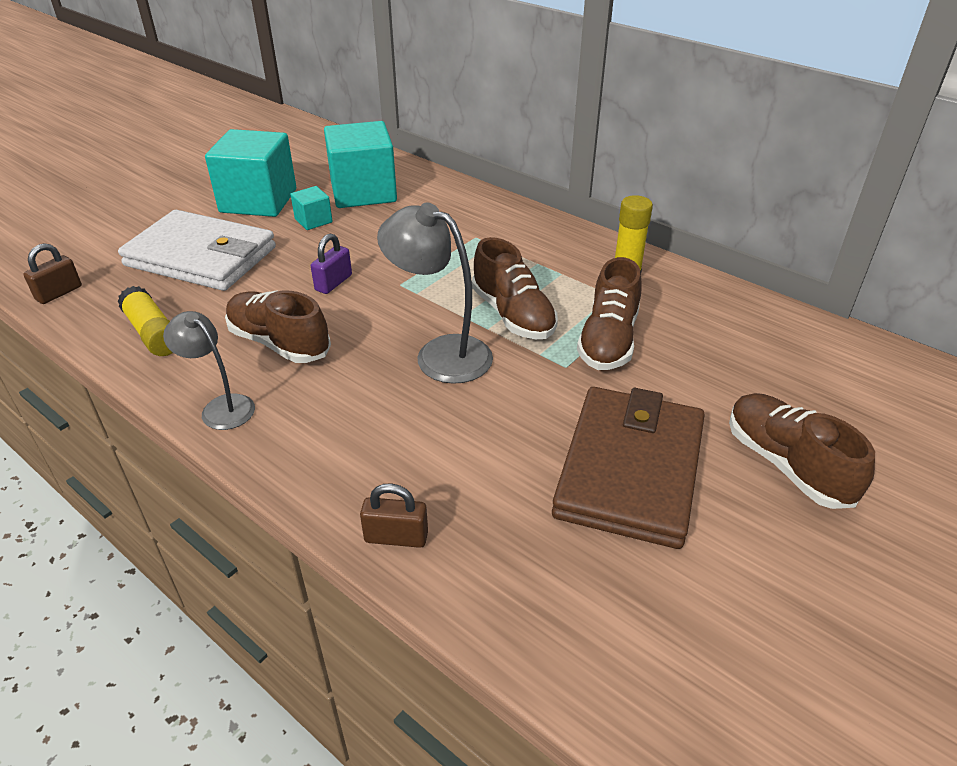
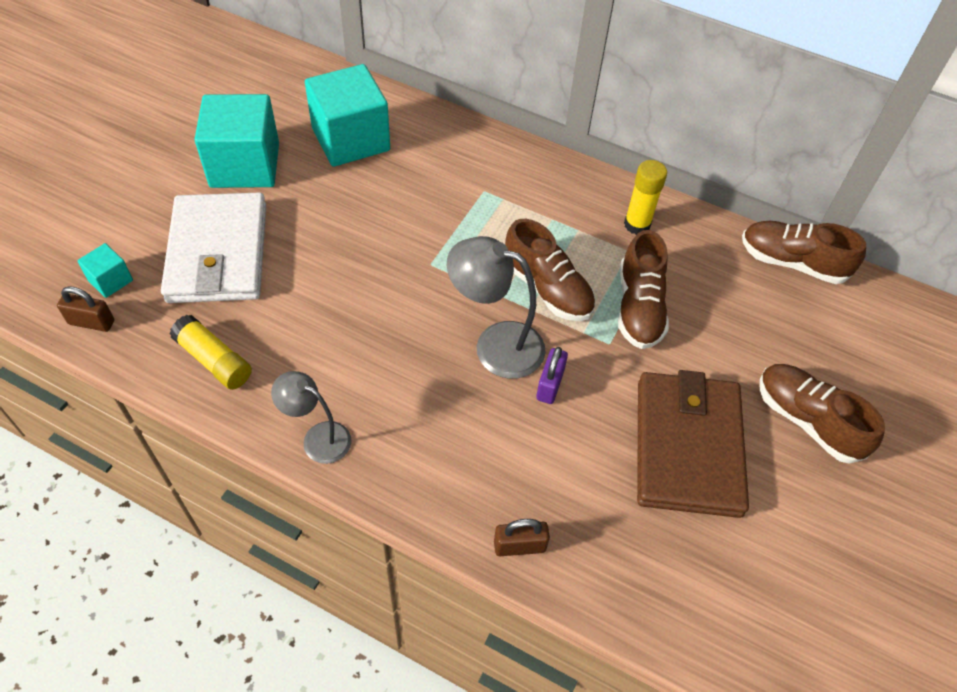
camera: 15 degrees left, 15 degrees up
brown padlock [23,243,82,304] -> brown padlock turned 75 degrees clockwise [57,286,114,332]
white wallet [118,210,276,291] -> white wallet turned 75 degrees clockwise [161,193,266,303]
brown shoe [225,290,331,363] -> brown shoe moved to [742,221,866,284]
turquoise cube [290,186,333,230] -> turquoise cube moved to [77,243,133,298]
purple padlock [311,234,352,294] -> purple padlock moved to [536,347,568,404]

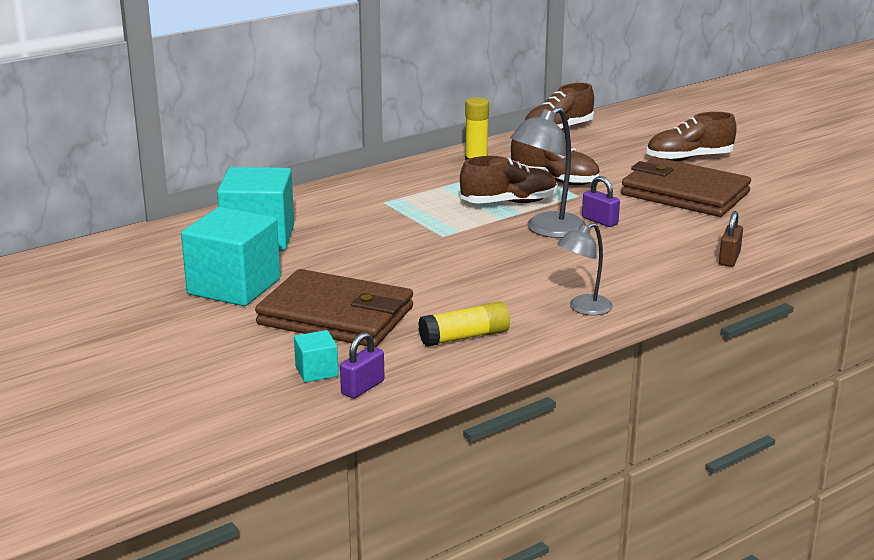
camera: 60 degrees left, 30 degrees down
brown padlock [57,286,114,332] -> purple padlock [340,332,384,399]
white wallet [161,193,266,303] -> brown wallet [255,269,413,347]

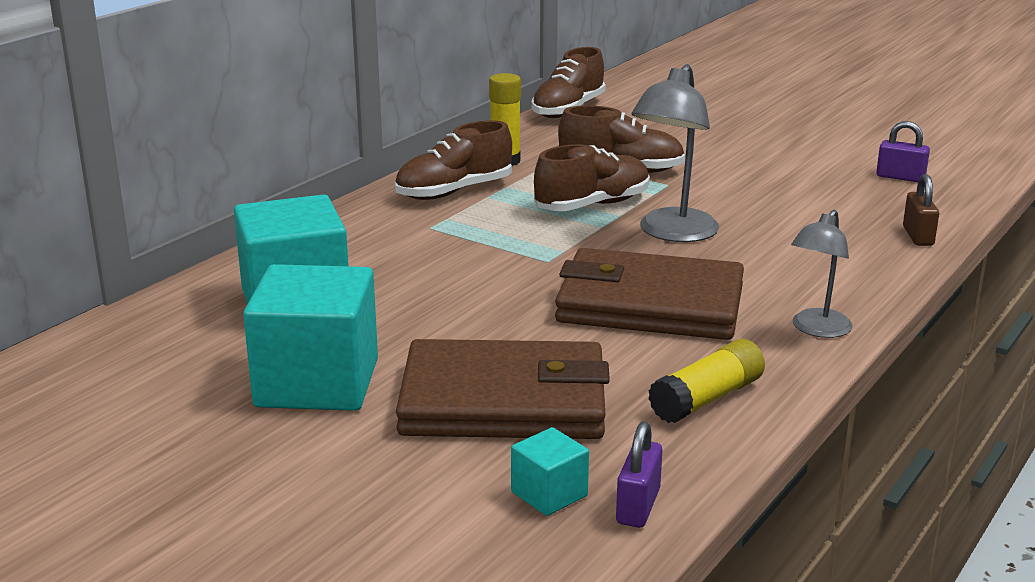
camera: 20 degrees left, 0 degrees up
purple padlock [582,176,620,227] -> purple padlock moved to [876,121,930,182]
brown wallet [621,157,751,217] -> brown wallet moved to [555,248,744,340]
brown shoe [647,112,737,161] -> brown shoe moved to [395,120,512,200]

